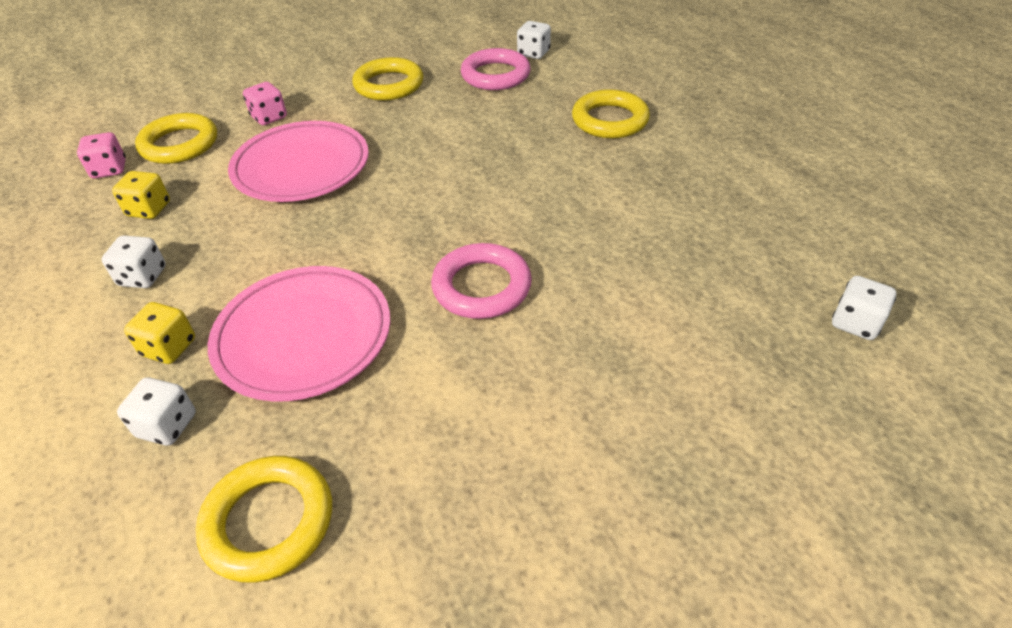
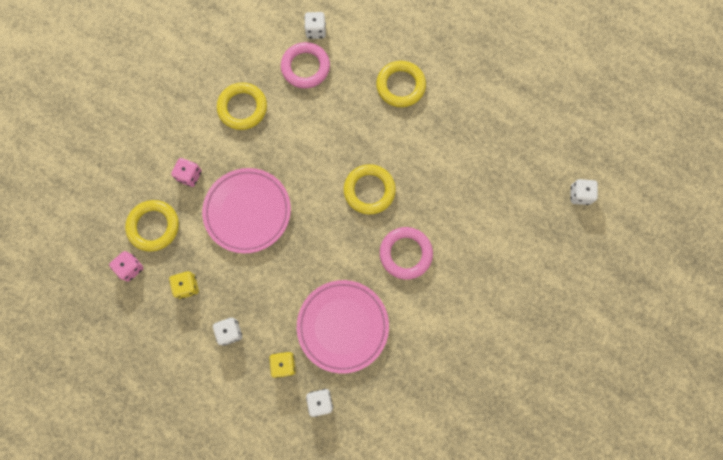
camera: 30 degrees left, 30 degrees up
yellow ring [195,456,332,583] -> yellow ring moved to [344,164,396,214]

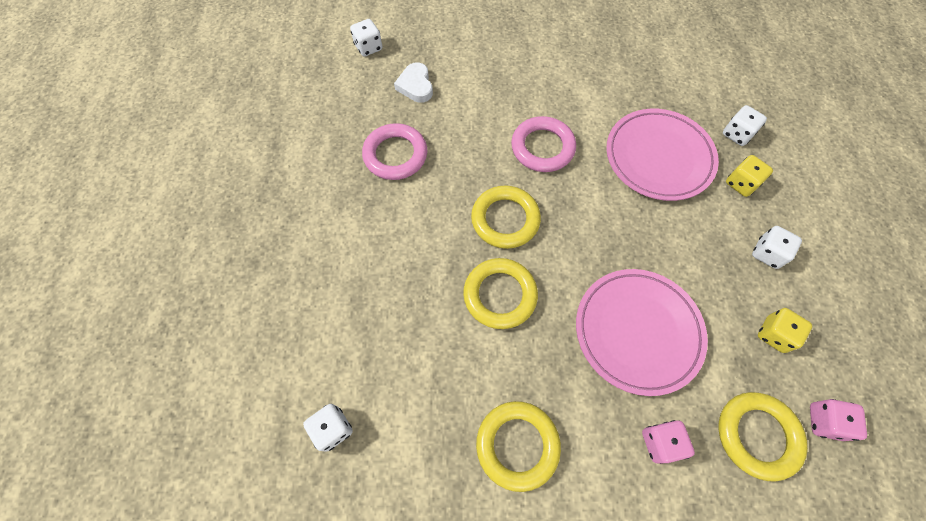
camera: 125 degrees left, 10 degrees down
pink ring [281,42,330,88] -> pink ring moved to [362,123,427,180]
yellow ring [376,61,426,107] -> yellow ring moved to [463,258,538,329]
none -> white heart [394,62,433,103]

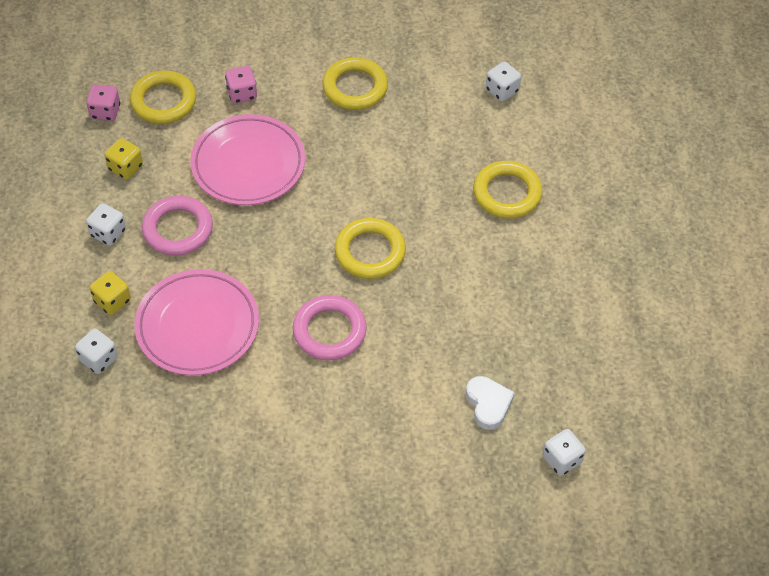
camera: 175 degrees right, 10 degrees down
pink ring [362,123,427,180] -> pink ring moved to [142,196,213,256]
yellow ring [463,258,538,329] -> yellow ring moved to [473,161,542,219]

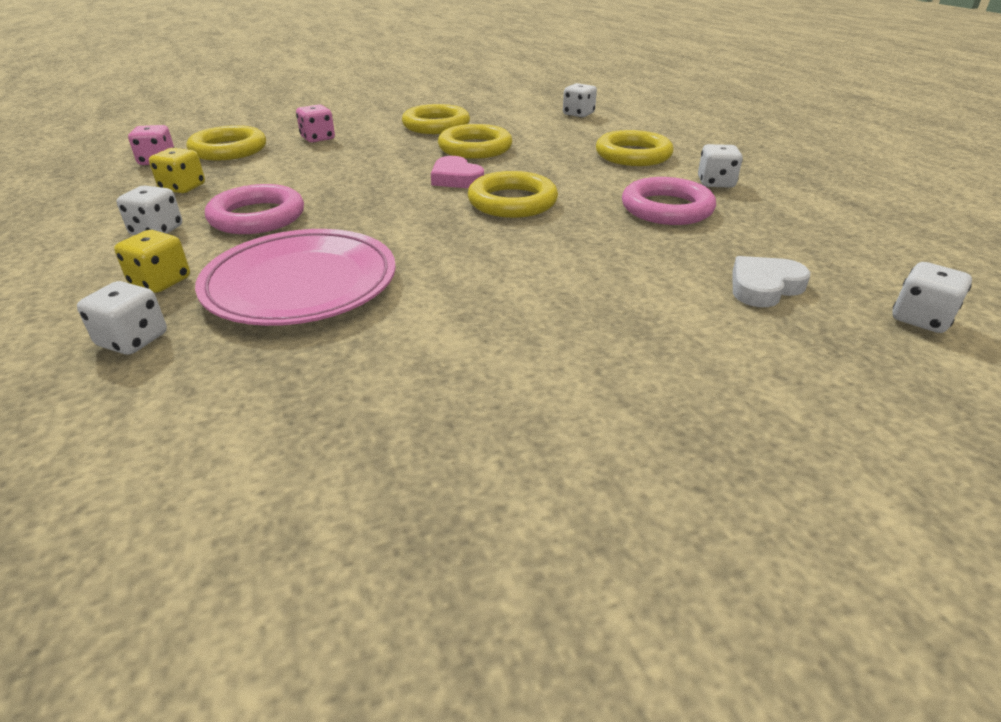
camera: 15 degrees left, 20 degrees down
pink plate [190,114,305,205] -> none
pink ring [292,295,367,360] -> pink ring moved to [622,177,716,225]
white heart [466,376,515,430] -> white heart turned 90 degrees counterclockwise [732,256,810,307]
none -> pink heart [431,156,484,188]
none -> yellow ring [438,124,512,159]
none -> white dice [698,144,743,188]

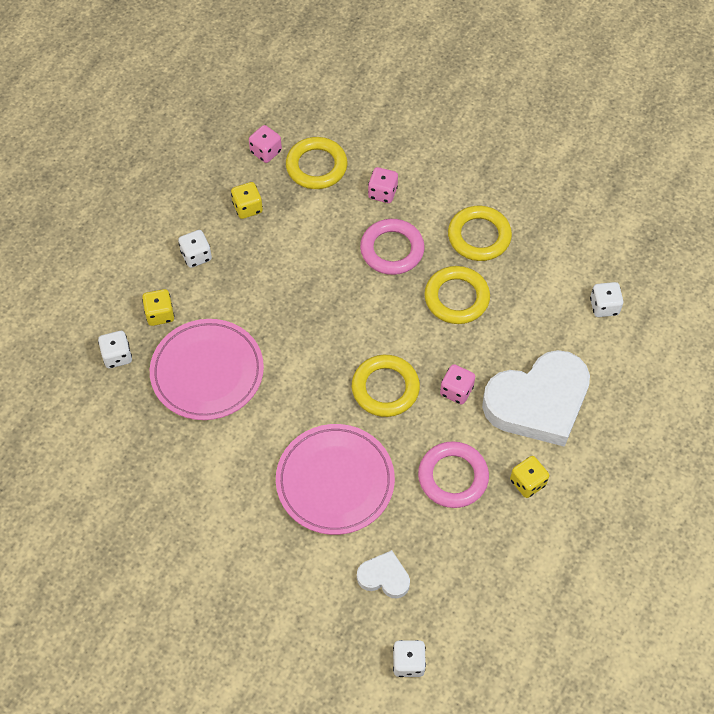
camera: 50 degrees right, 25 degrees up
pink ring [205,184,304,234] -> pink ring moved to [360,219,425,275]
pink heart [431,156,484,188] -> none
yellow ring [596,130,674,166] -> white heart [482,350,590,447]
white dice [698,144,743,188] -> yellow dice [510,456,549,498]
none -> pink plate [276,424,395,535]
none -> pink dice [440,364,475,405]

